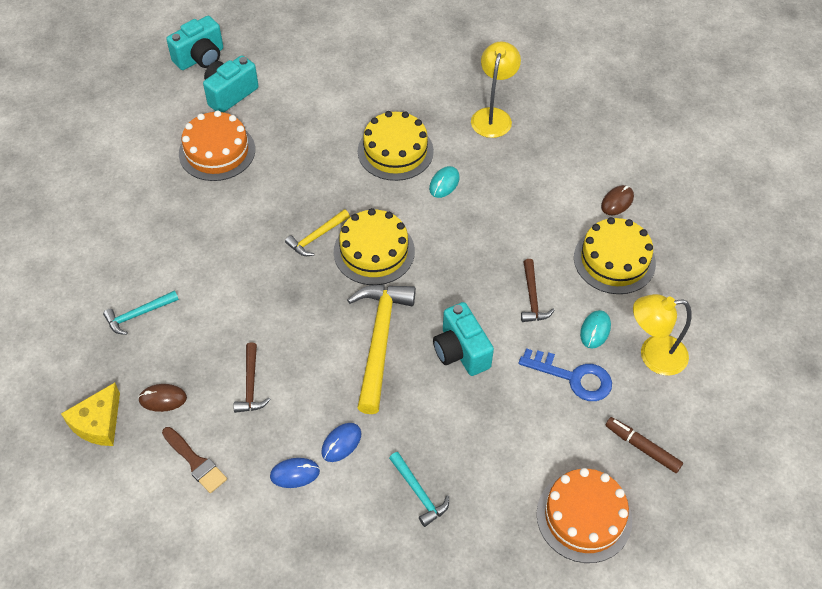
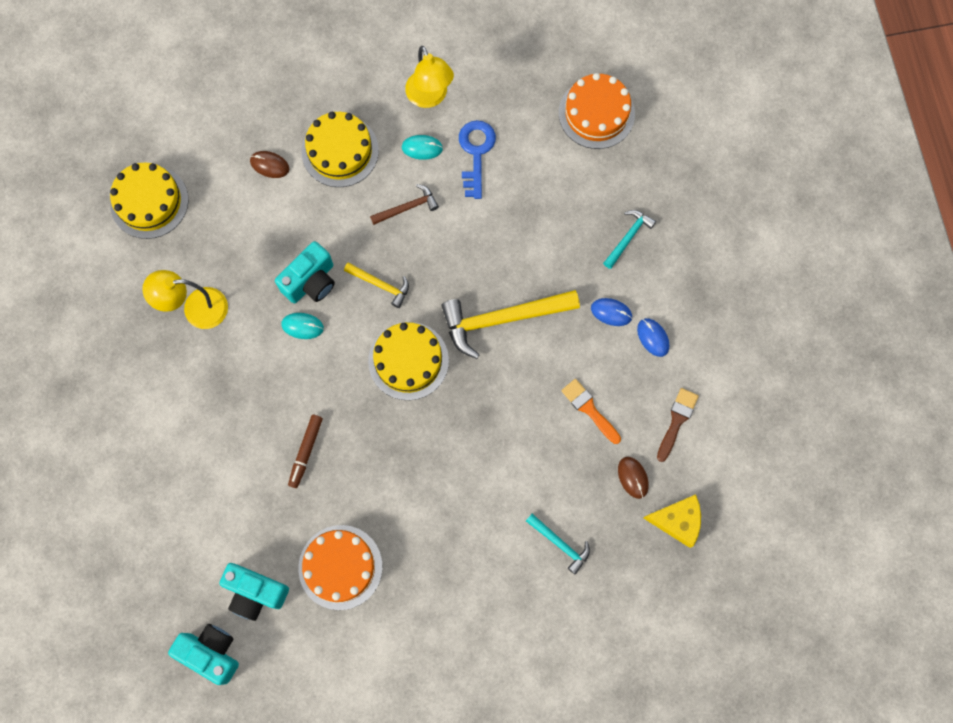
camera: 110 degrees left, 20 degrees up
brown hammer [234,342,271,413] -> orange brush [561,379,621,444]
yellow hammer [285,209,350,256] -> yellow hammer moved to [344,263,409,308]
yellow cake [358,111,434,181] -> yellow cake moved to [110,163,188,239]
turquoise camera [433,302,494,376] -> turquoise camera moved to [275,241,335,303]
brown marker [605,417,683,473] -> brown marker moved to [288,415,323,488]

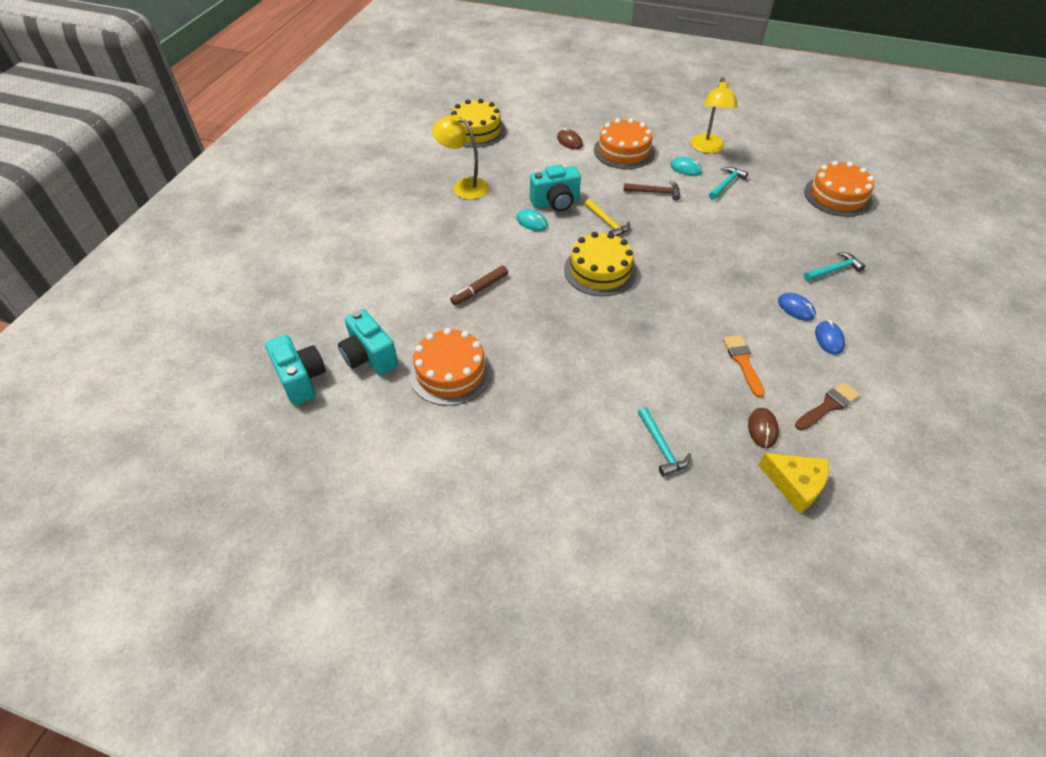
camera: 30 degrees right, 25 degrees down
yellow cake [302,112,379,187] -> orange cake [594,118,655,169]
yellow hammer [441,290,580,359] -> none
blue key [459,120,496,199] -> turquoise hammer [709,167,748,200]

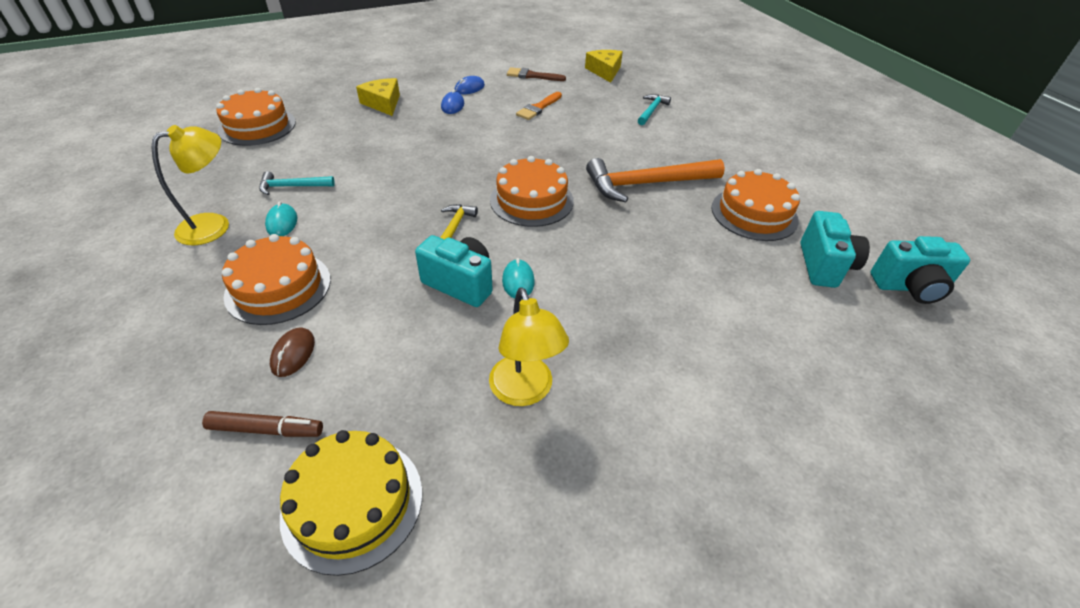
camera: 135 degrees left, 5 degrees down
turquoise camera [265,335,326,405] -> turquoise camera turned 105 degrees counterclockwise [870,236,970,304]
brown marker [450,266,508,305] -> brown marker moved to [202,411,323,437]
yellow cake [564,232,637,296] -> orange cake [490,156,574,227]
brown hammer [624,181,681,201] -> none
brown mouse [748,408,779,448] -> none
turquoise hammer [804,252,865,281] -> yellow cheese [356,78,400,116]
none -> orange hammer [586,158,725,202]

